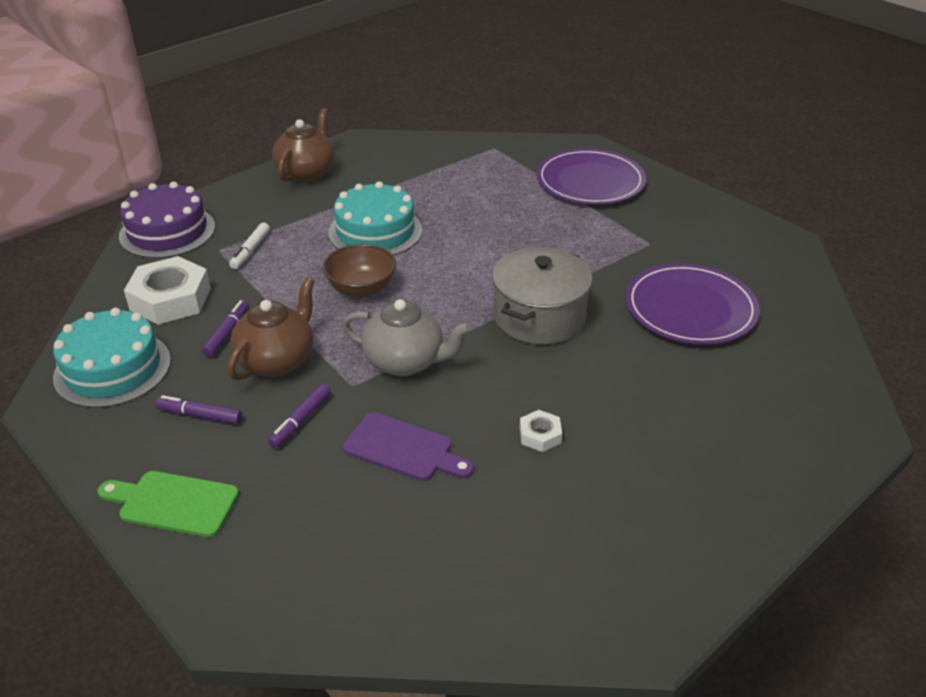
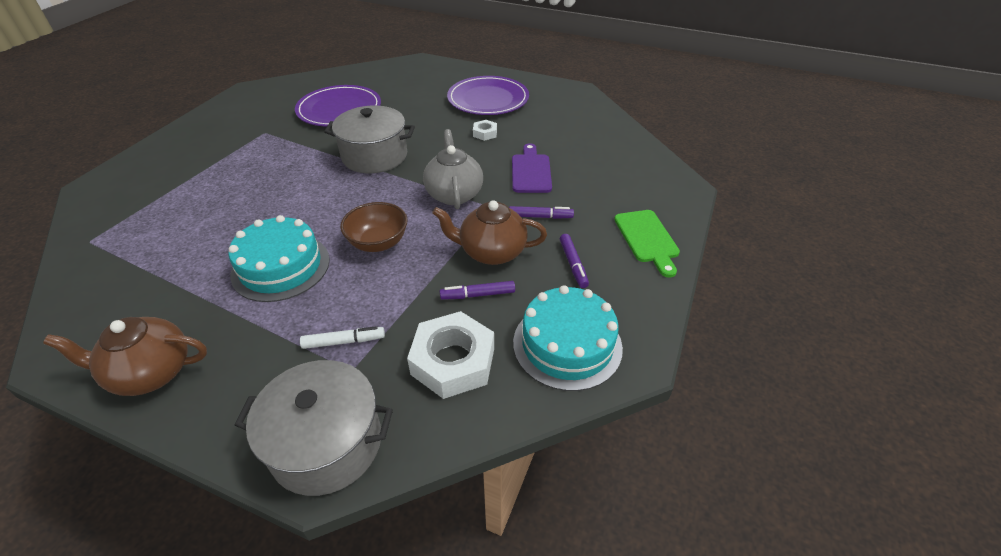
camera: 115 degrees left, 5 degrees up
purple cake [119,182,215,258] -> grey pot [235,360,393,496]
purple plate [536,148,646,204] -> purple plate moved to [447,76,529,115]

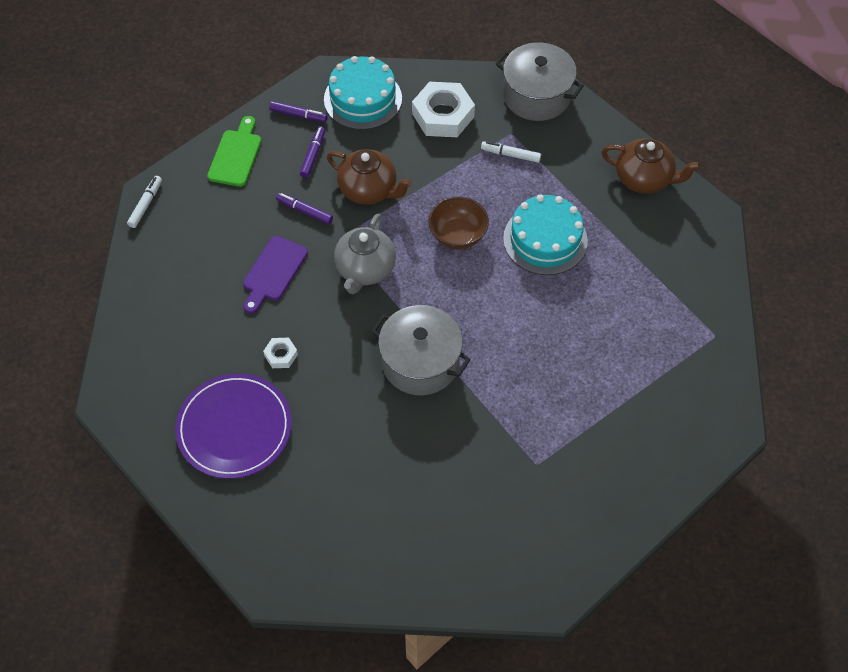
camera: 155 degrees left, 15 degrees up
purple plate [295,85,381,127] -> none
purple marker [440,281,515,300] -> purple marker moved to [269,101,327,122]
none -> white marker [127,176,162,228]

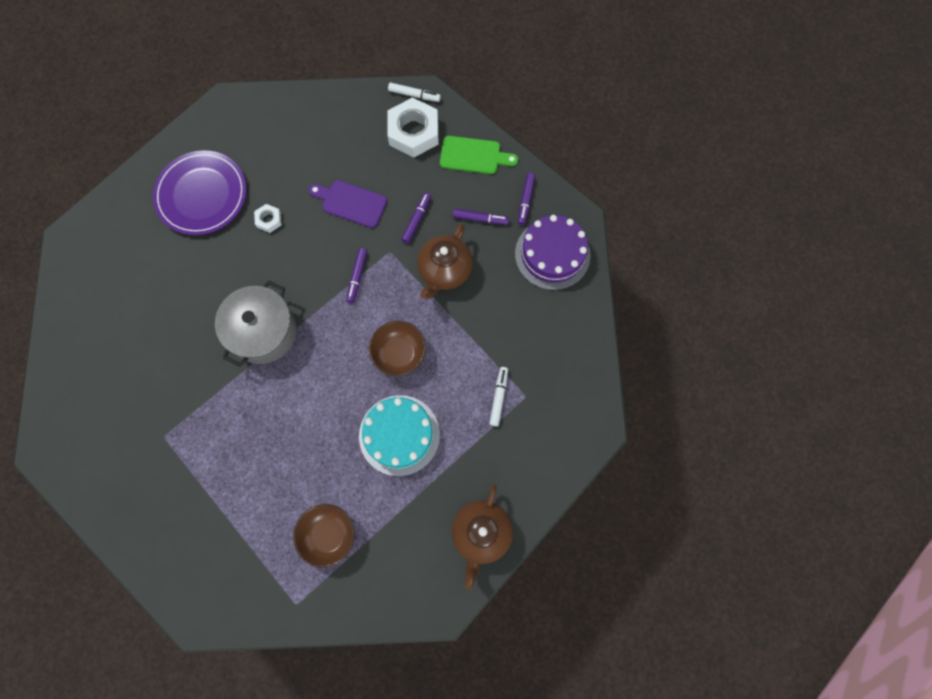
camera: 85 degrees right, 15 degrees up
turquoise cake [324,56,402,130] -> purple cake [515,215,591,290]
grey teapot [334,214,396,294] -> purple marker [346,248,367,303]
white nut [412,82,475,137] -> white nut moved to [387,97,438,157]
grey pot [496,42,584,121] -> none
none -> brown bowl [293,504,355,568]

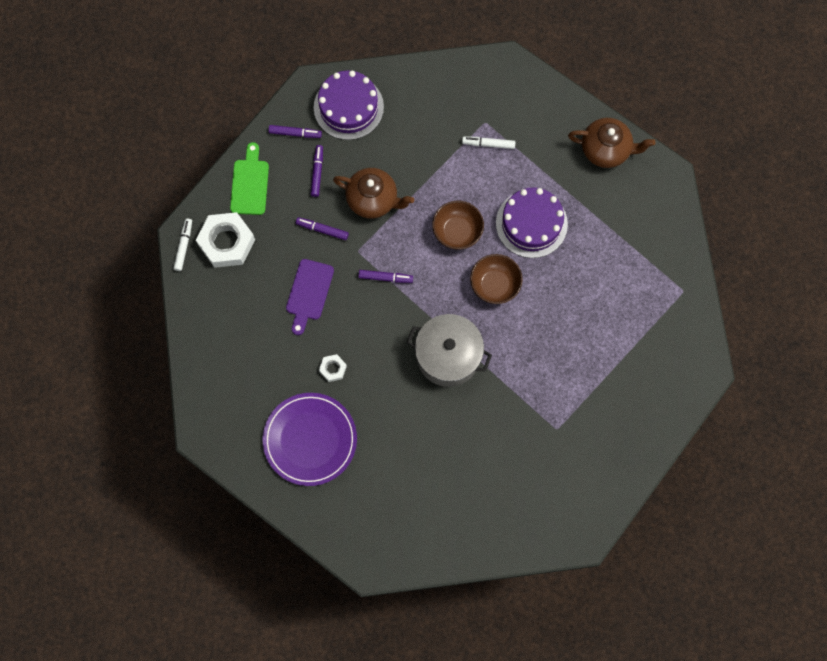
camera: 95 degrees left, 0 degrees up
brown bowl [293,504,355,568] -> brown bowl moved to [470,254,523,304]
turquoise cake [359,395,440,476] -> purple cake [496,187,568,258]

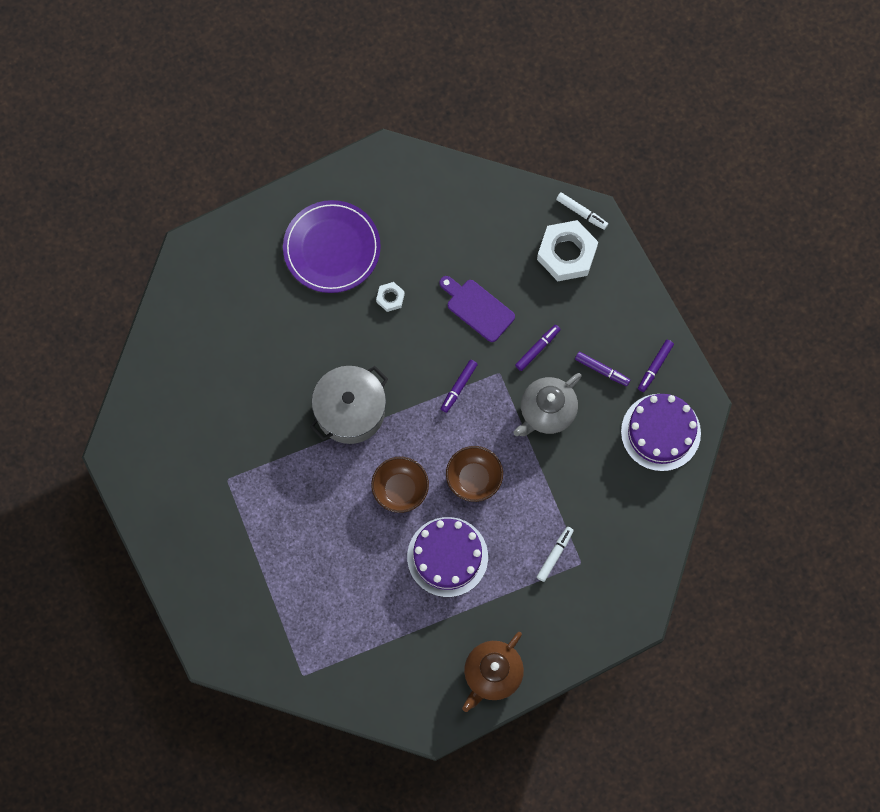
camera: 115 degrees right, 0 degrees up
green cutting board [230,142,269,215] -> none
brown teapot [333,168,414,219] -> grey teapot [513,373,582,436]

